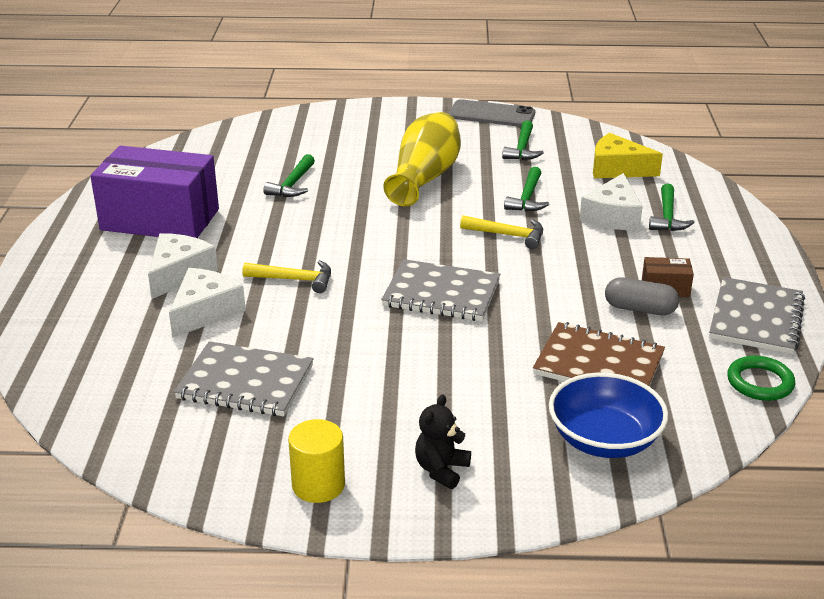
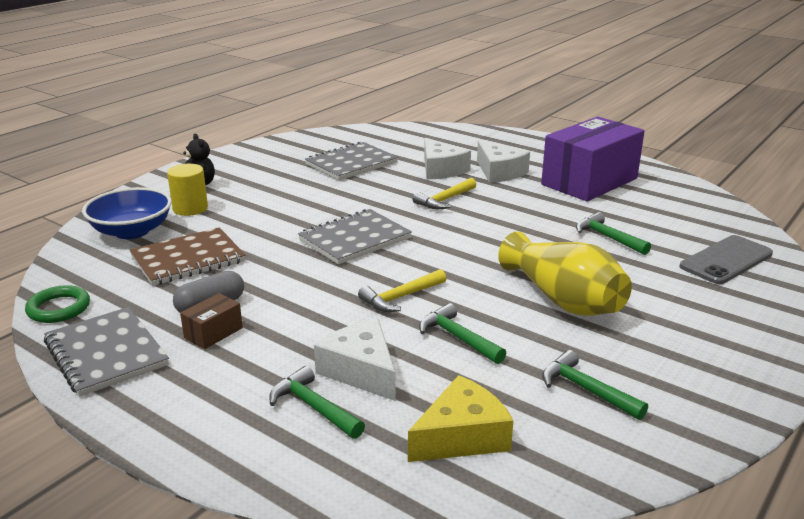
camera: 125 degrees right, 5 degrees down
yellow cylinder [288,419,345,503] -> yellow cylinder moved to [167,164,208,216]
grey phone [448,99,535,127] -> grey phone moved to [680,235,773,284]

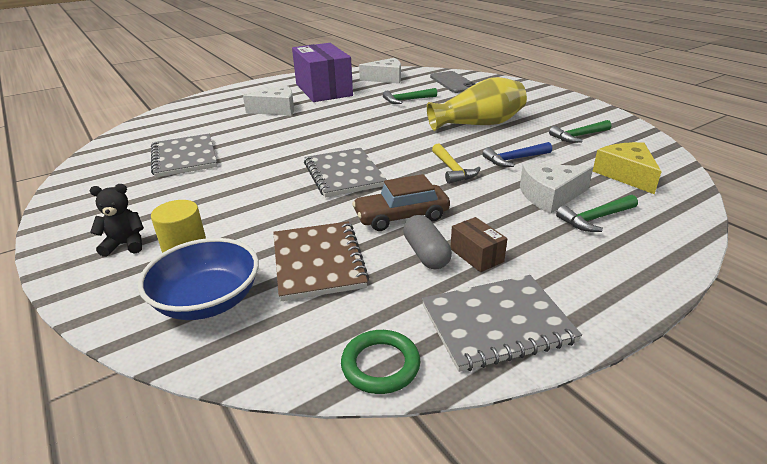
camera: 70 degrees left, 5 degrees up
yellow hammer [413,178,476,209] -> none
green hammer [419,303,506,364] -> blue hammer [482,142,552,167]
white cheese [424,138,471,179] -> white cheese moved to [359,58,401,84]
none -> brown car [352,174,450,231]

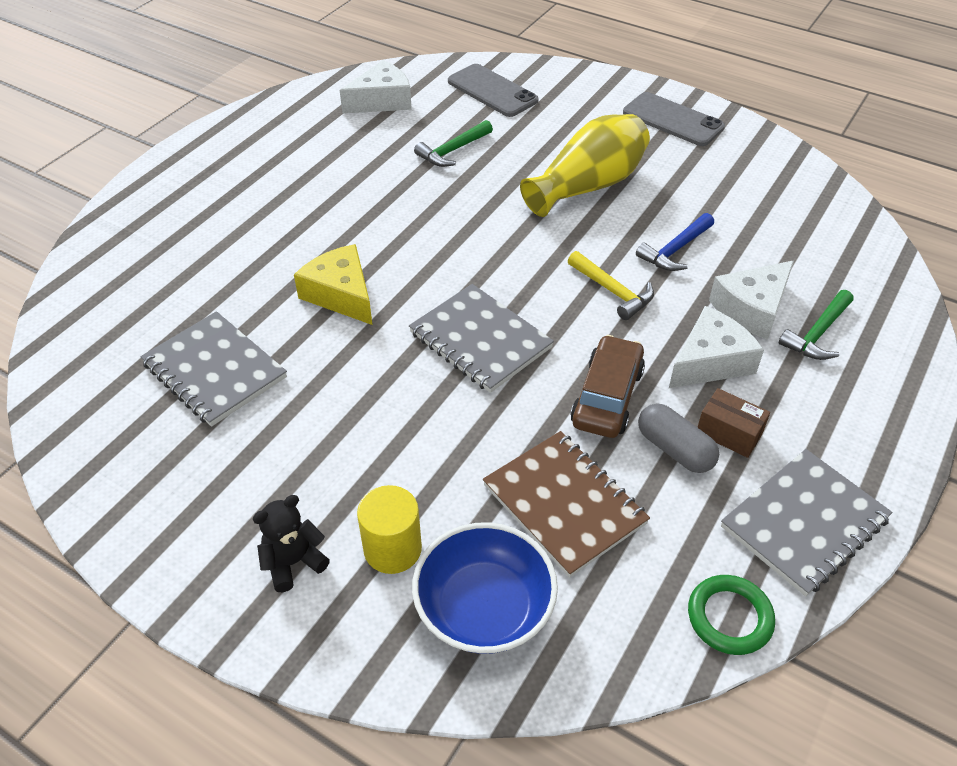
camera: 25 degrees left, 15 degrees up
white cheese [243,85,294,116] -> white cheese moved to [669,306,764,388]
purple box [292,43,353,102] -> none
brown car [352,174,450,231] -> brown car turned 150 degrees clockwise [570,335,645,438]
green hammer [549,120,611,143] -> none
yellow cheese [593,142,662,194] -> yellow cheese moved to [294,244,372,325]
none -> grey phone [623,92,725,146]

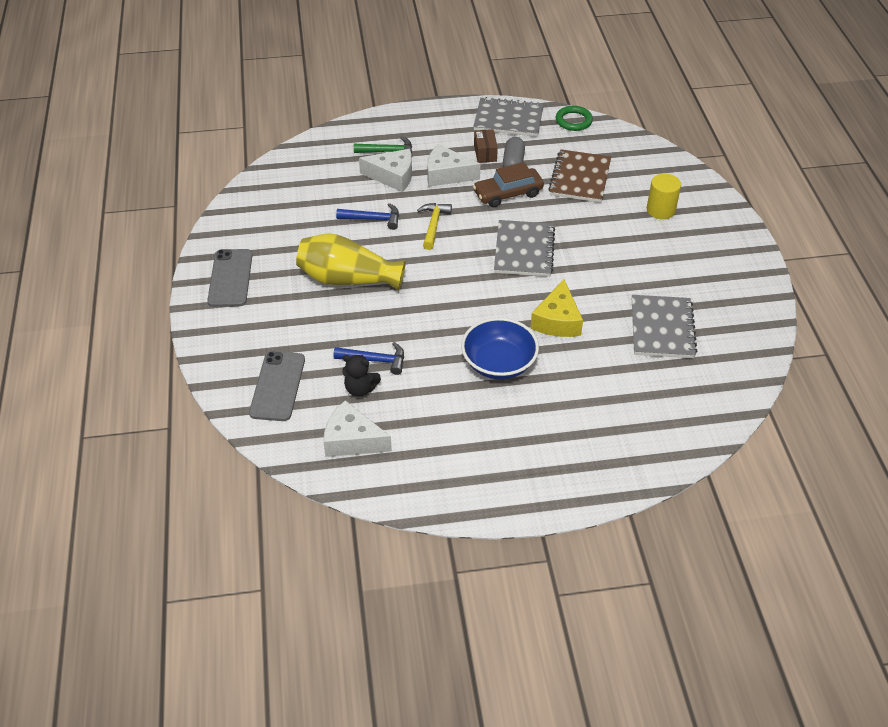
camera: 130 degrees left, 0 degrees up
black teddy bear [253,495,330,592] -> black teddy bear moved to [342,355,381,397]
blue bowl [412,522,558,654] -> blue bowl moved to [461,318,539,380]
green hammer [414,120,493,167] -> blue hammer [333,342,404,375]

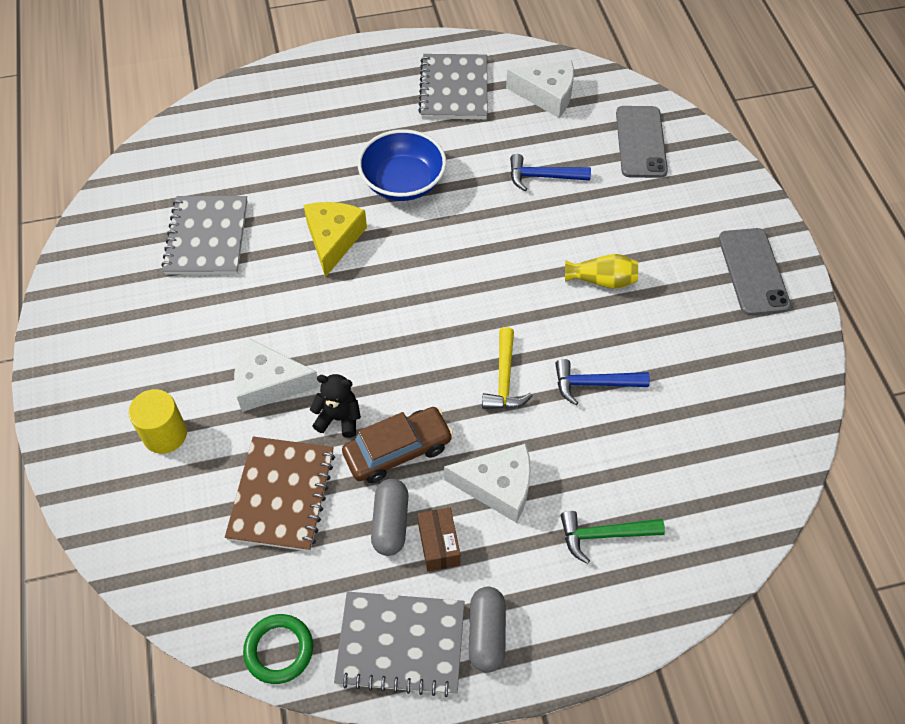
camera: 175 degrees right, 10 degrees up
yellow vase [296,233,406,291] -> yellow vase [565,254,638,289], size x0.53
black teddy bear [342,355,381,397] -> black teddy bear moved to [310,374,361,438]
white cheese [359,149,412,192] -> white cheese moved to [234,338,320,412]
grey notebook [494,220,555,277] -> grey notebook moved to [418,54,487,119]
none -> grey capsule [469,587,506,673]

